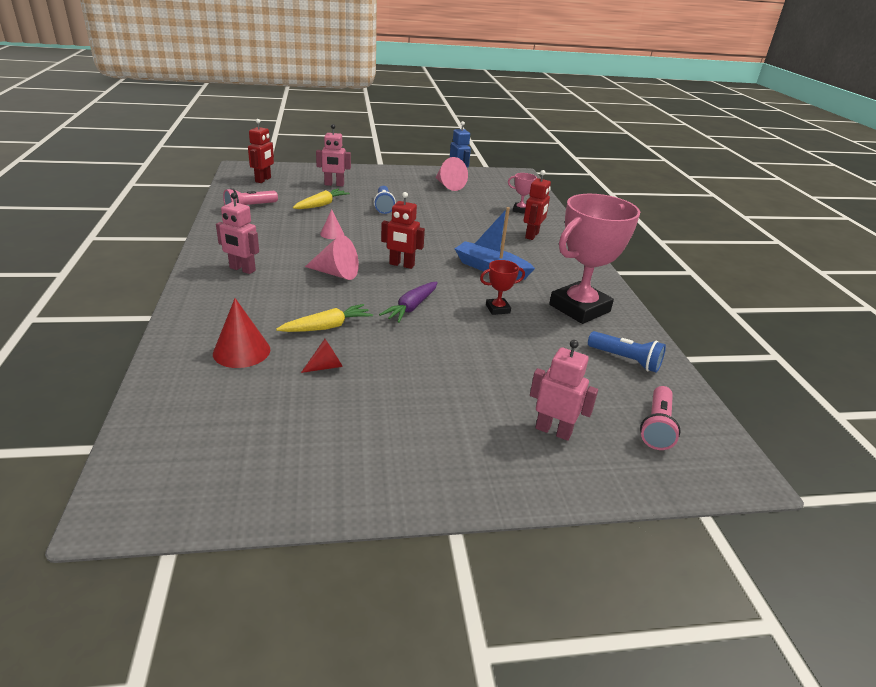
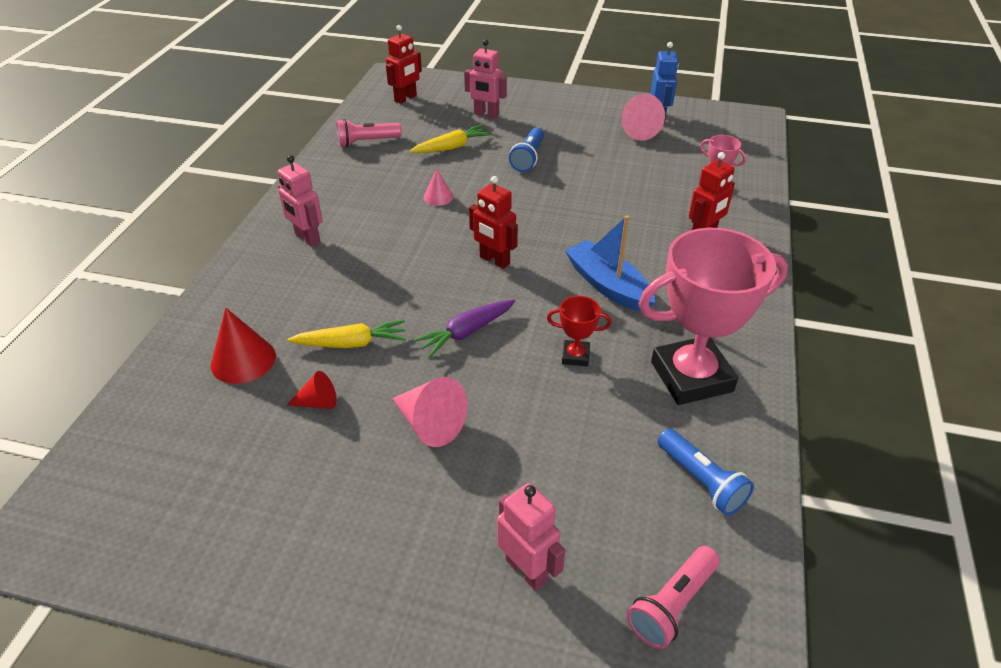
camera: 25 degrees right, 10 degrees up
pink cone [305,235,359,280] -> pink cone moved to [392,377,467,447]

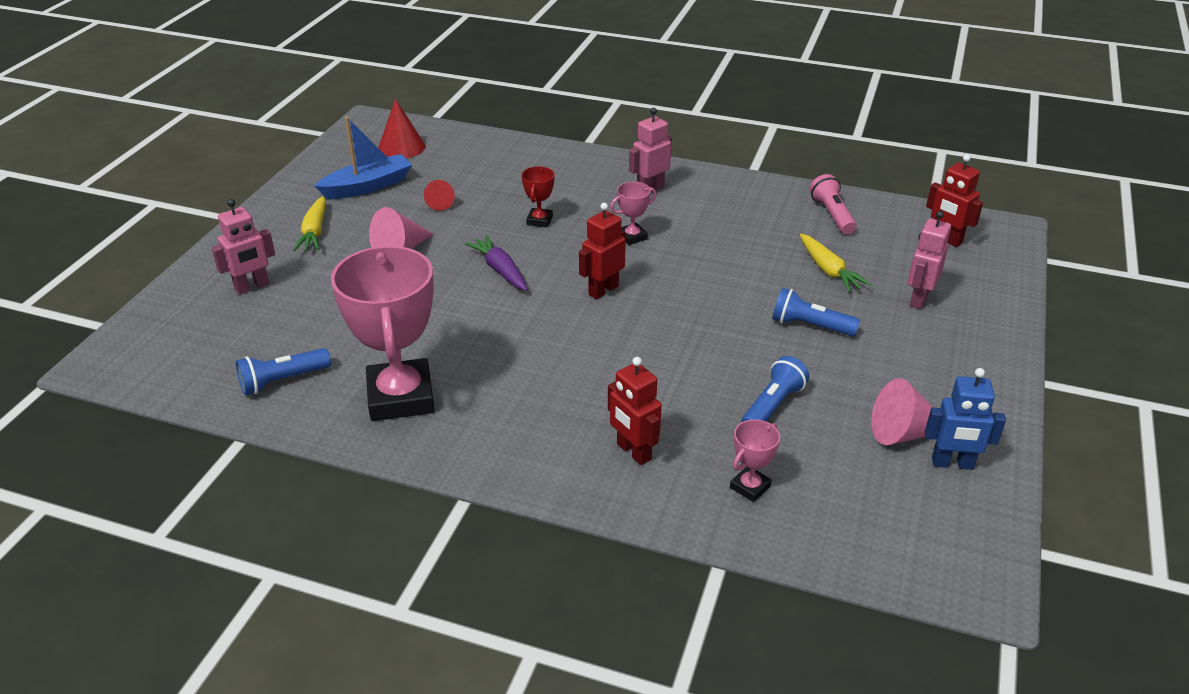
camera: 95 degrees right, 5 degrees down
red cone [211,308,276,384] -> red cone moved to [378,99,425,159]
yellow carrot [287,320,406,348] -> yellow carrot moved to [293,196,326,251]
pink cone [424,168,453,206] -> none
red trophy [547,296,612,366] -> red trophy moved to [521,166,555,227]
blue boat [565,215,655,312] -> blue boat moved to [315,116,412,199]
pink flashlight [627,546,720,649] -> none
none -> pink trophy [610,182,657,245]
none -> blue flashlight [741,356,809,423]

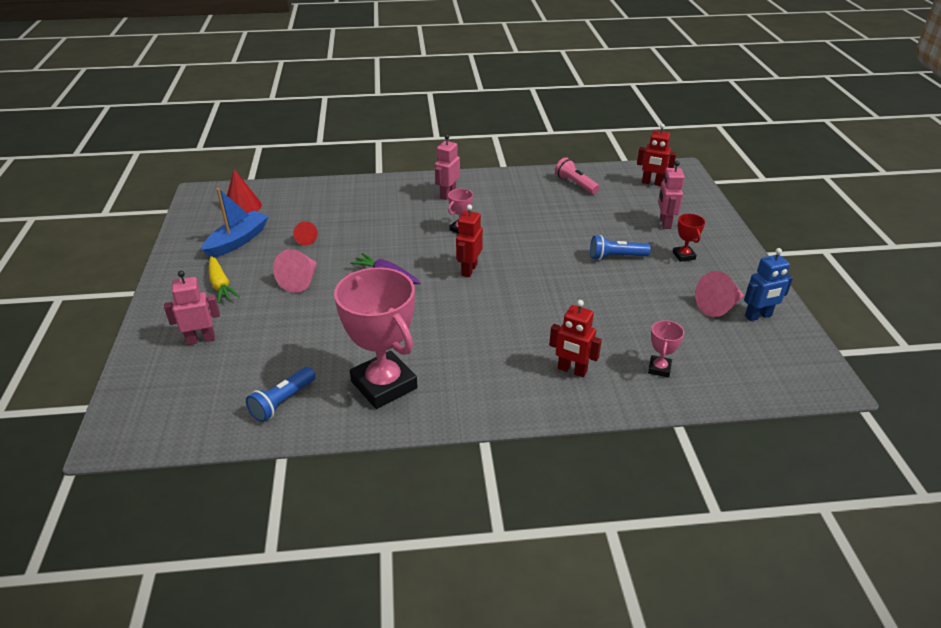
camera: 25 degrees left, 0 degrees up
pink robot [212,199,275,295] -> pink robot turned 135 degrees counterclockwise [164,271,220,345]
red trophy [521,166,555,227] -> red trophy moved to [673,214,705,262]
blue flashlight [741,356,809,423] -> none
yellow carrot [800,234,871,292] -> none

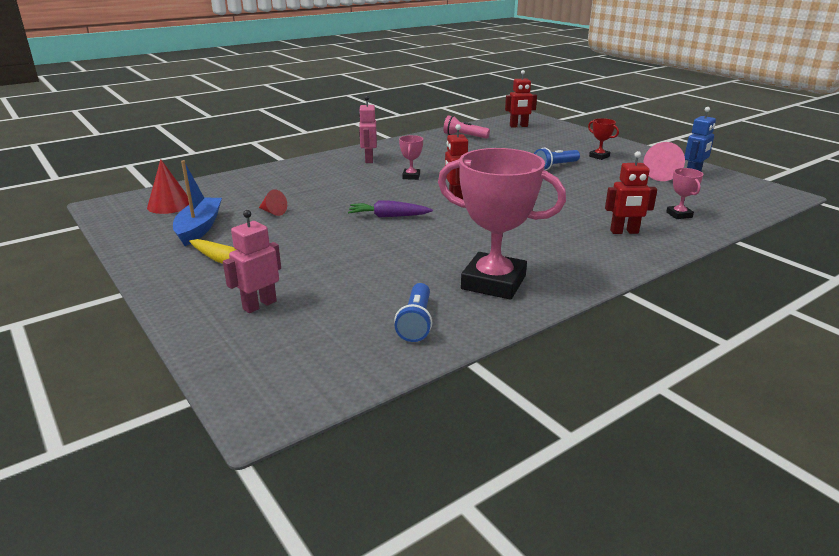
camera: 30 degrees left, 10 degrees down
pink cone [273,249,317,293] -> none
pink robot [658,161,685,229] -> none

